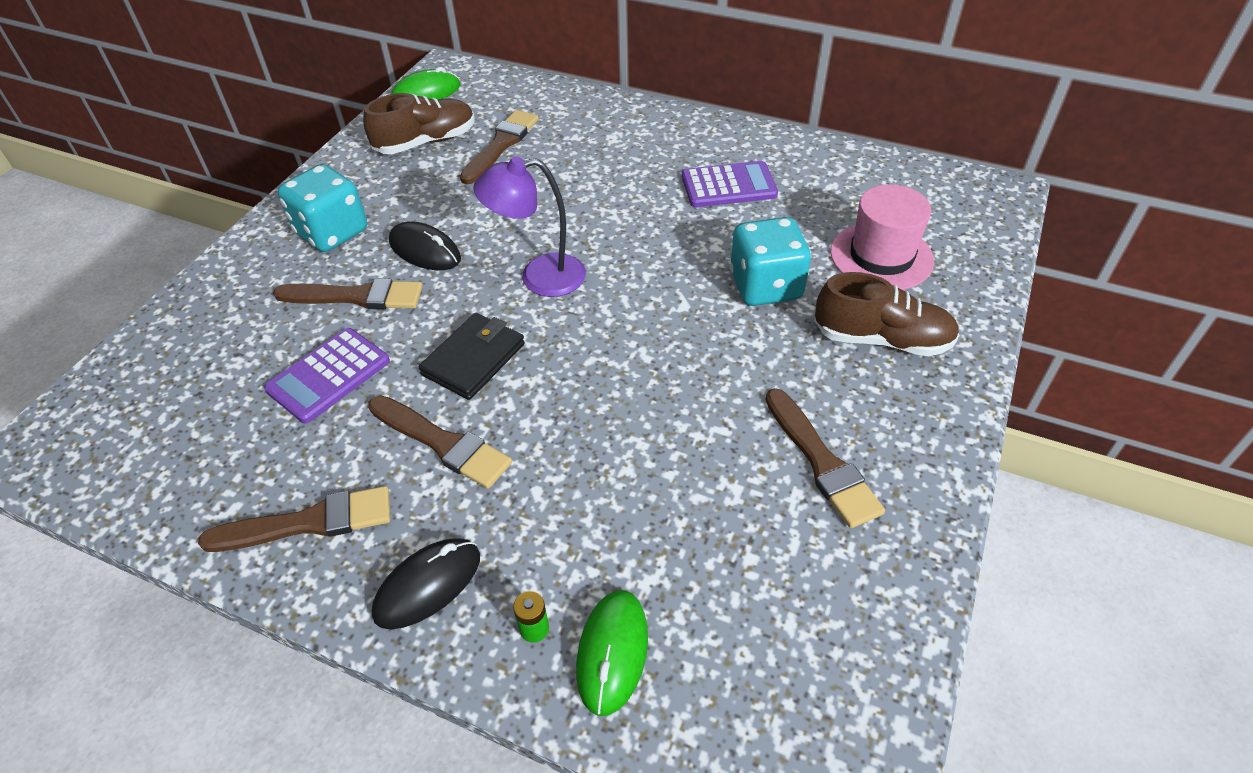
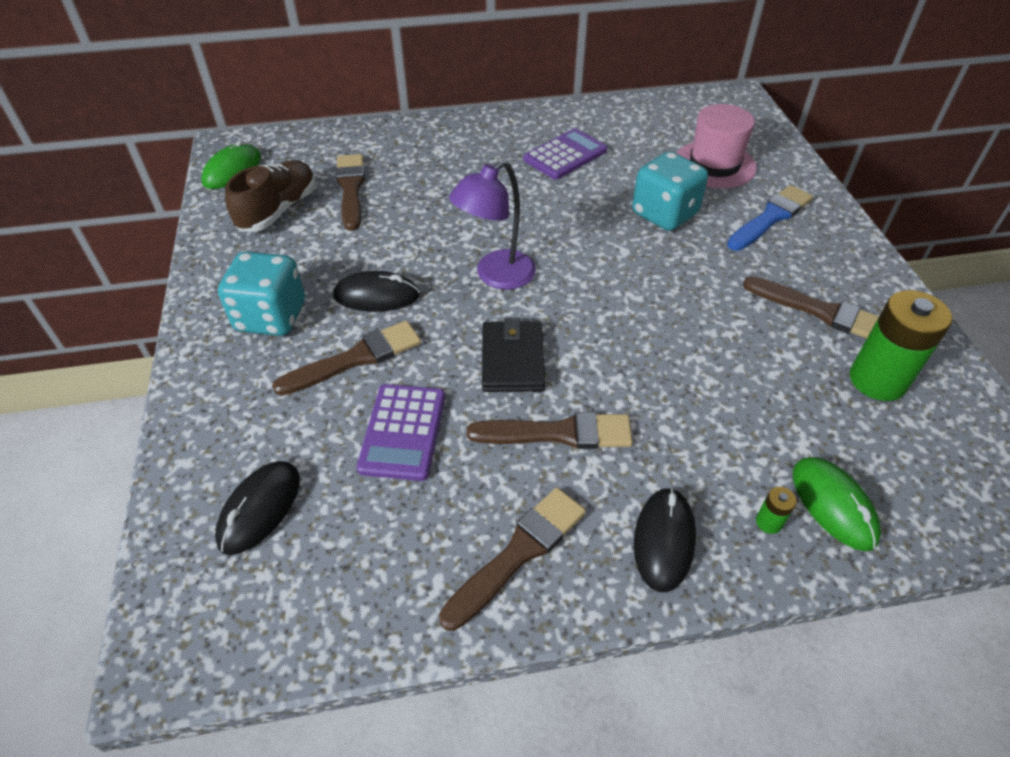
camera: 35 degrees left, 0 degrees up
brown shoe [815,272,959,356] -> blue brush [727,185,813,251]
none -> black mouse [215,461,300,555]
none -> green battery [850,290,952,401]

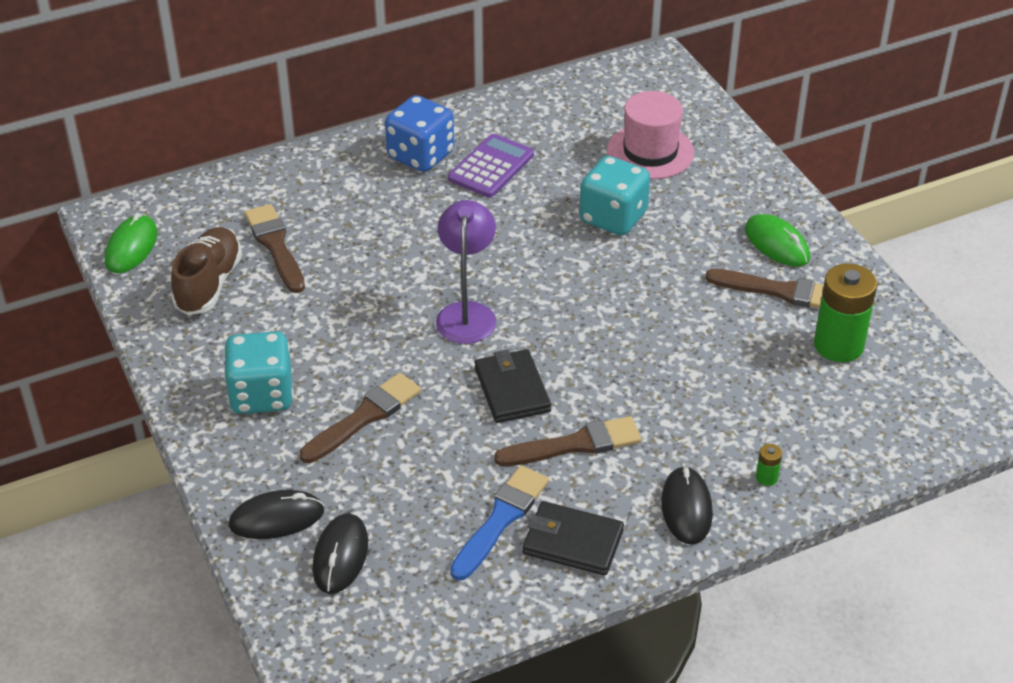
camera: 15 degrees left, 5 degrees down
black mouse [333,271,420,312] -> black mouse moved to [229,490,324,539]
purple calculator [357,384,445,481] -> none
brown brush [439,487,586,631] -> black wallet [523,501,624,576]
purple lamp [449,160,536,290] -> purple lamp turned 150 degrees clockwise [436,200,496,344]
blue brush [727,185,813,251] -> blue brush moved to [450,465,549,581]
green mouse [793,457,881,551] -> green mouse moved to [745,214,810,267]
none -> blue dice [385,95,454,172]

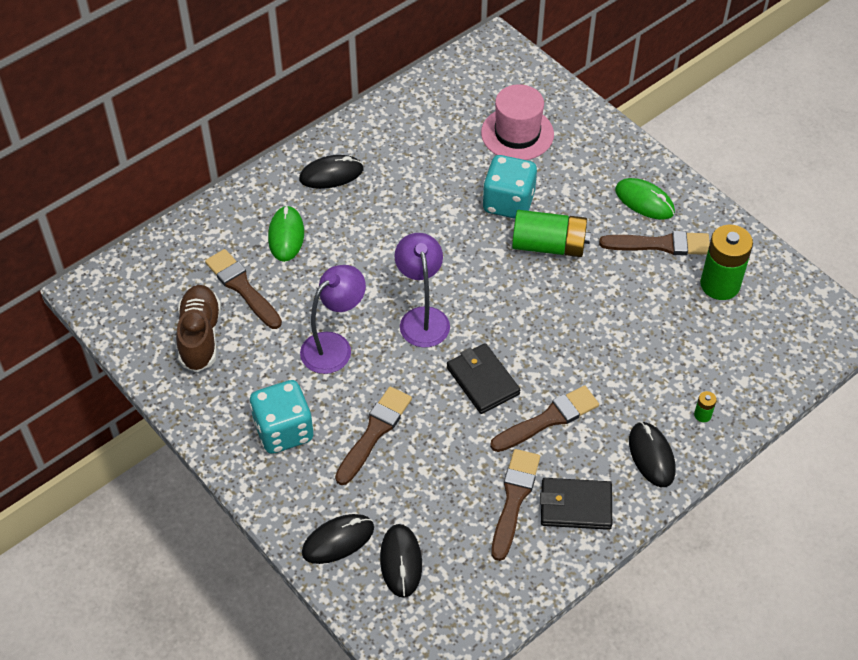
camera: 15 degrees left, 10 degrees up
green mouse [105,213,157,273] -> green mouse moved to [268,205,304,262]
blue dice [385,95,454,172] -> black mouse [299,155,363,189]
purple calculator [448,134,534,198] -> none
blue brush [450,465,549,581] -> brown brush [492,449,540,561]
none -> purple lamp [300,265,366,374]
none -> green battery [512,210,591,257]

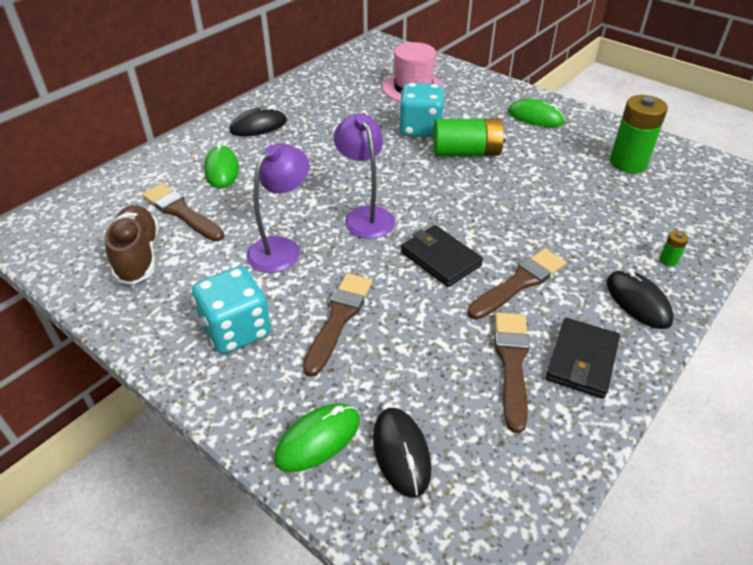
camera: 10 degrees left, 10 degrees down
black mouse [302,514,374,564] -> green mouse [274,403,360,472]
black wallet [540,478,612,530] -> black wallet turned 60 degrees counterclockwise [546,318,620,398]
brown brush [599,231,710,255] -> none

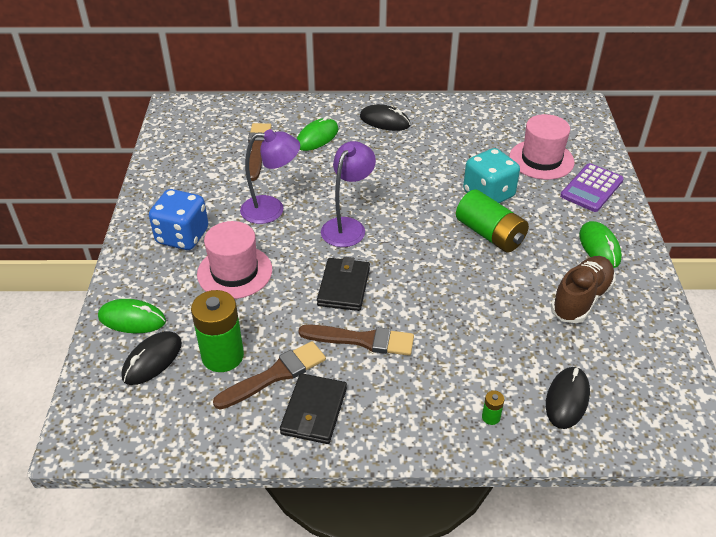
camera: 50 degrees right, 0 degrees up
brown shoe [105,205,159,285] -> brown shoe moved to [551,256,616,323]
turquoise dice [192,267,271,354] -> blue dice [149,189,208,250]
brown brush [303,273,372,377] -> pink hat [197,221,272,299]
black wallet [546,318,620,398] -> black wallet turned 60 degrees counterclockwise [280,373,347,444]
black mouse [607,269,674,329] -> black mouse moved to [546,367,590,429]
green battery [610,95,668,173] -> green battery moved to [191,290,244,372]
none -> purple calculator [560,163,624,212]

